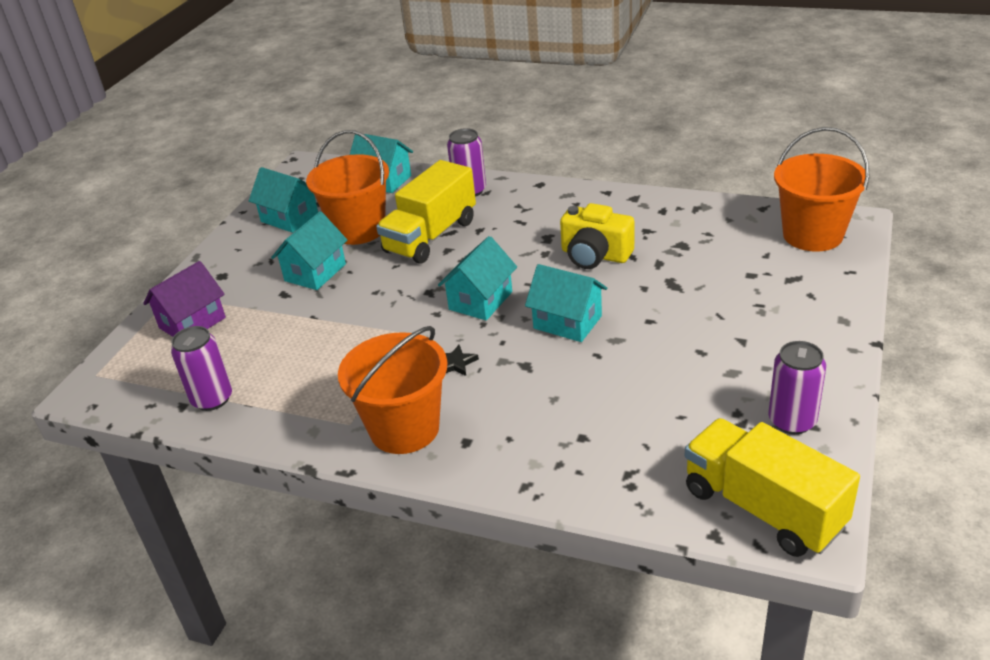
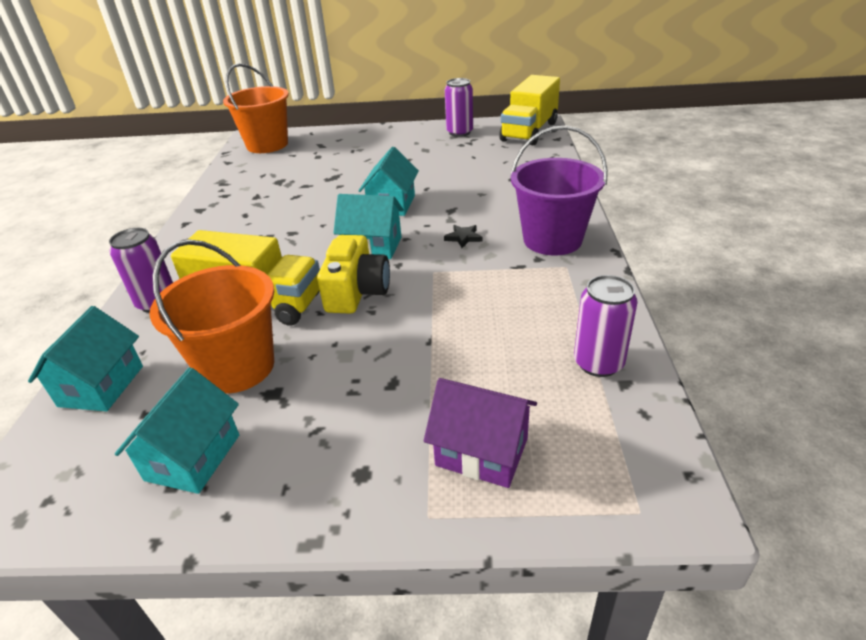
camera: 110 degrees left, 0 degrees up
turquoise house [271,212,347,290] -> none
orange bucket [338,326,447,454] -> purple bucket [511,126,608,255]
yellow camera [560,203,634,269] -> yellow camera moved to [317,235,390,314]

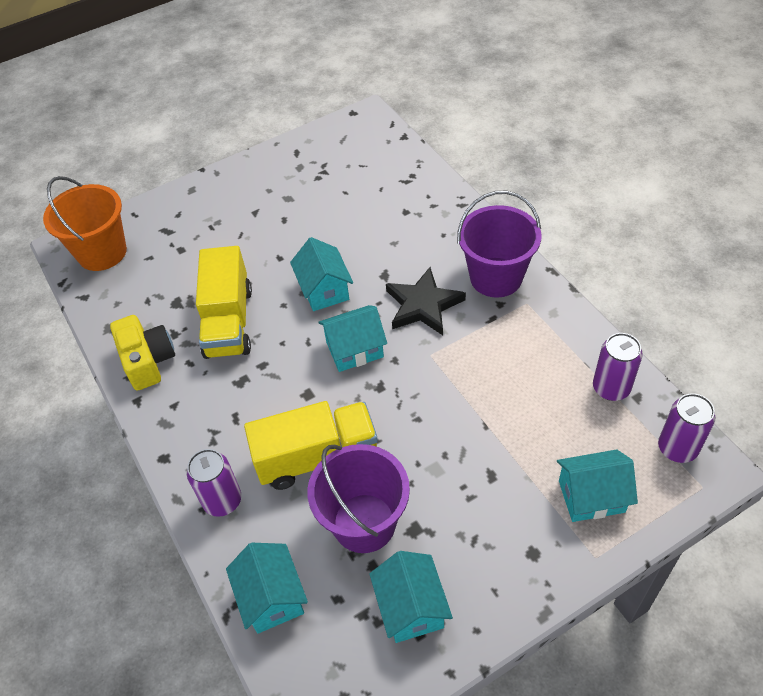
camera: 30 degrees left, 15 degrees up
orange bucket [149,240,274,394] -> purple bucket [307,444,410,553]
yellow camera [317,235,390,314] -> yellow camera moved to [110,315,175,391]
purple house [424,378,537,488] -> turquoise house [557,449,638,522]
black star [444,225,482,248] -> black star [386,267,466,335], size x2.26
purple can [445,78,473,137] -> purple can moved to [658,393,715,463]
yellow truck [499,75,560,145] -> yellow truck moved to [196,246,252,359]

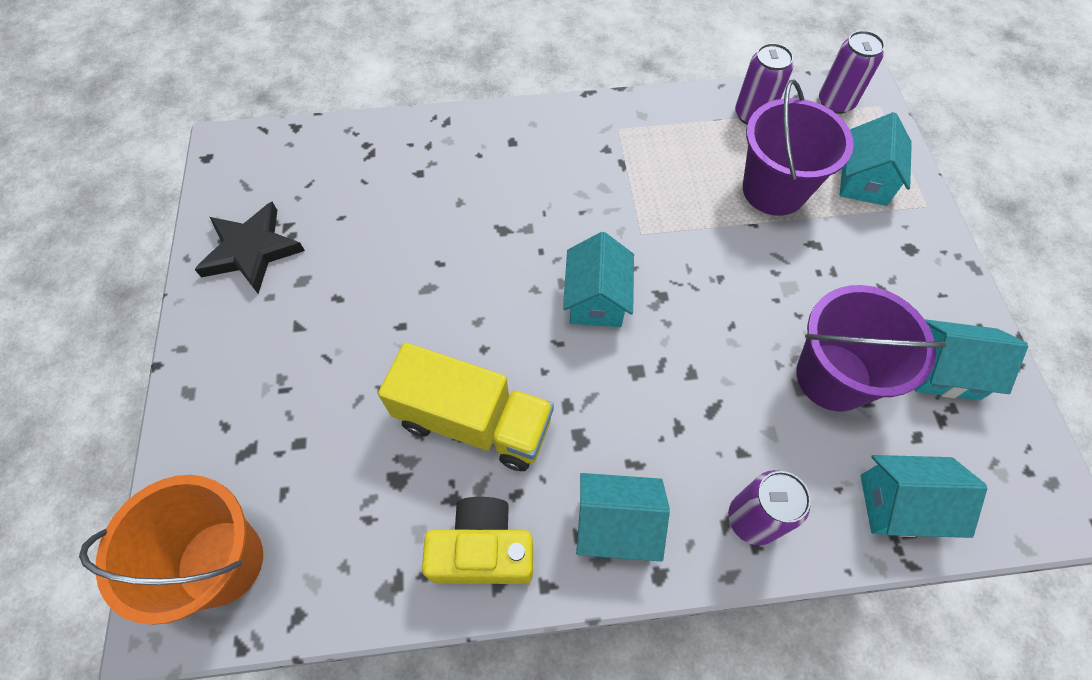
camera: 70 degrees left, 10 degrees up
yellow truck [244,401,378,490] -> none
turquoise house [290,237,353,311] -> turquoise house moved to [576,473,670,562]
black star [386,267,466,335] -> black star moved to [194,202,305,294]
purple bucket [457,191,541,298] -> purple bucket moved to [743,79,854,216]

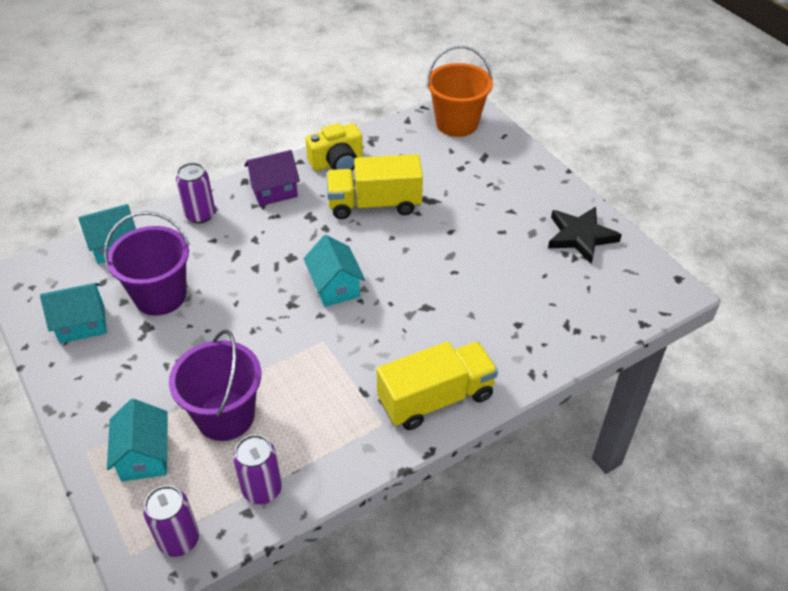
camera: 155 degrees right, 15 degrees down
turquoise house [576,473,670,562] -> purple house [244,150,300,206]
none -> yellow truck [377,341,498,430]

